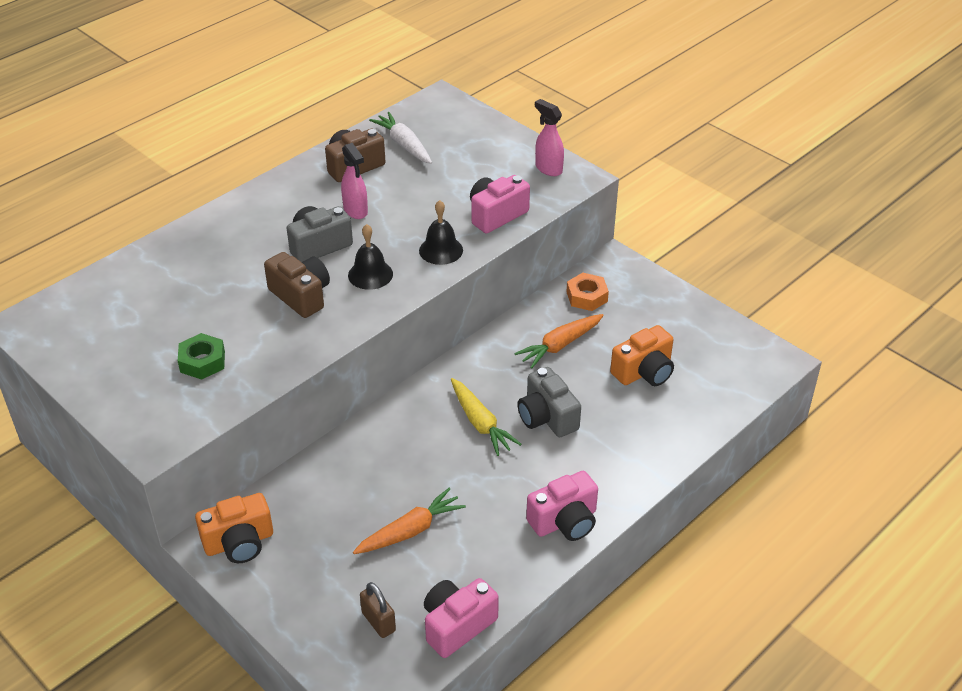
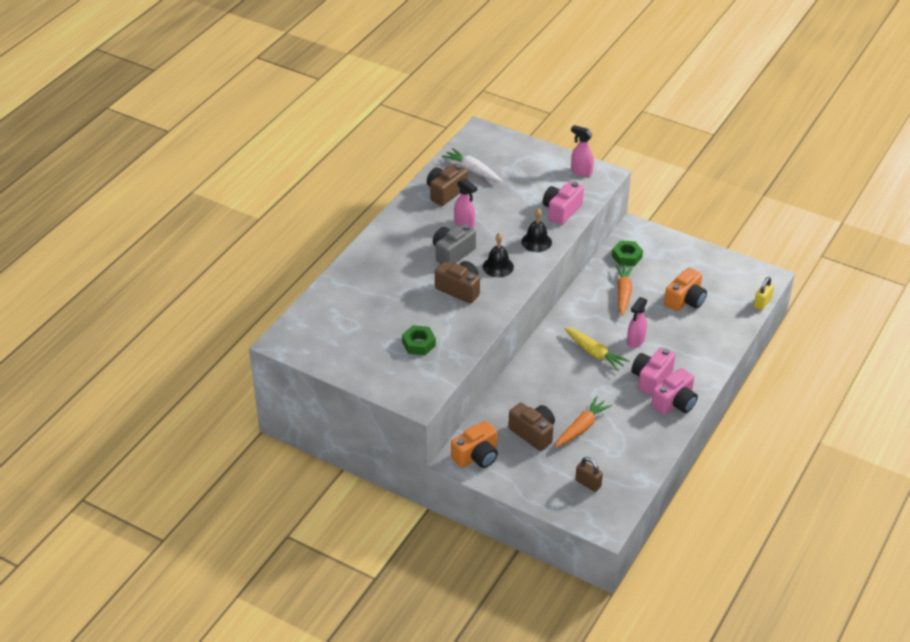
camera: 15 degrees left, 0 degrees up
pink camera [424,578,499,658] -> pink camera moved to [631,347,675,396]
orange carrot [514,314,604,369] -> orange carrot turned 150 degrees clockwise [615,264,633,316]
grey camera [517,367,581,437] -> pink spray bottle [627,297,647,348]
orange nut [566,273,609,311] -> green nut [612,241,643,266]
none -> brown camera [508,403,555,451]
none -> yellow padlock [754,277,774,310]

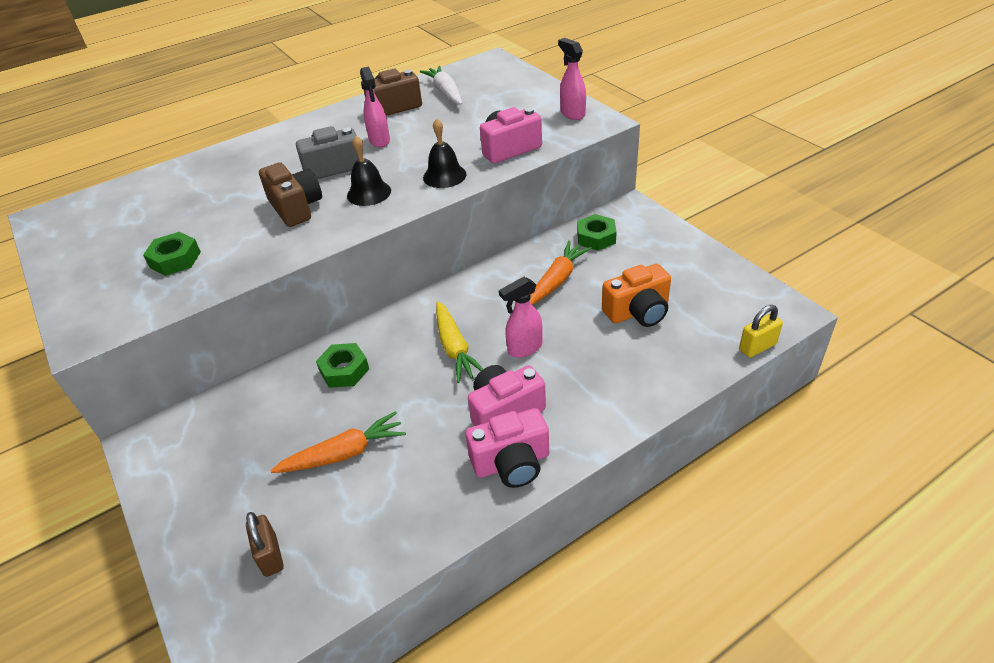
camera: 30 degrees right, 0 degrees up
orange camera [451,421,498,468] -> none
brown camera [508,403,555,451] -> none
none -> green nut [316,343,369,388]

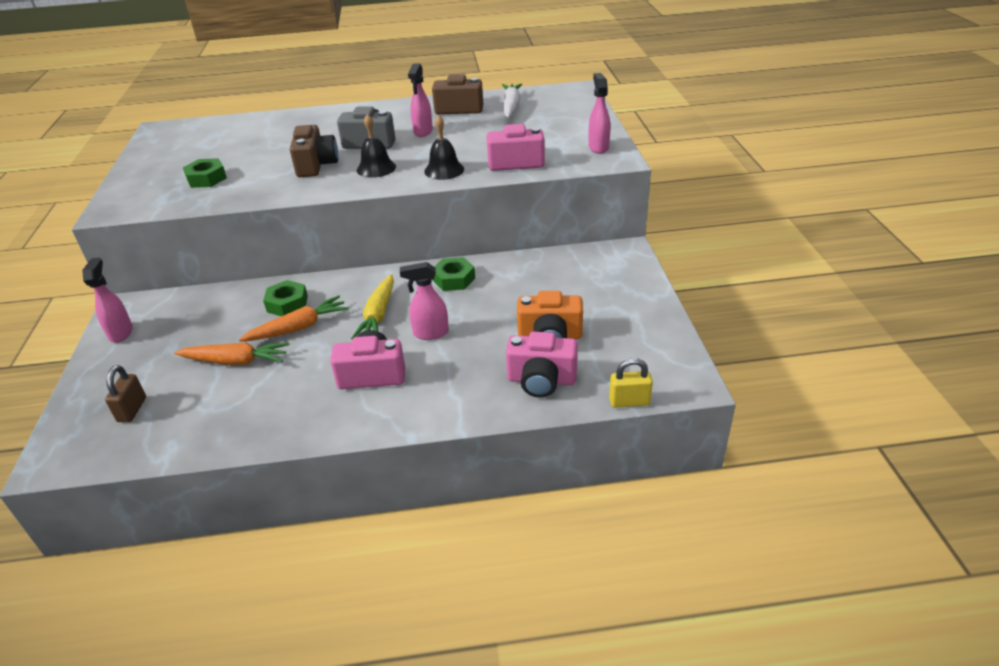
camera: 25 degrees right, 5 degrees down
pink camera [465,408,549,488] -> pink camera moved to [506,332,578,398]
orange carrot [530,241,592,305] -> orange carrot moved to [239,295,349,341]
green nut [577,214,617,251] -> green nut moved to [433,257,475,291]
none -> pink spray bottle [82,257,133,343]

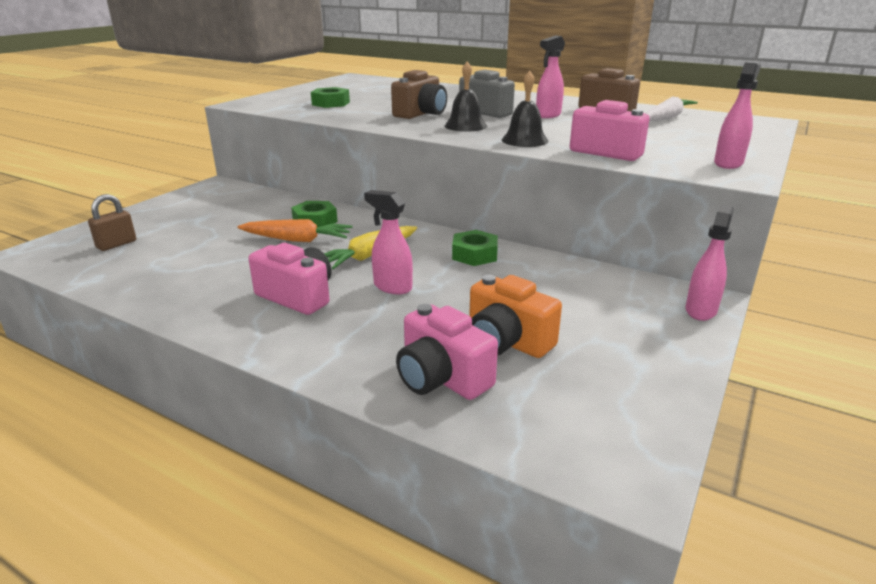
camera: 35 degrees right, 10 degrees down
pink spray bottle [82,257,133,343] -> pink spray bottle moved to [685,204,734,321]
orange carrot [174,342,290,365] -> none
yellow padlock [609,358,653,408] -> none

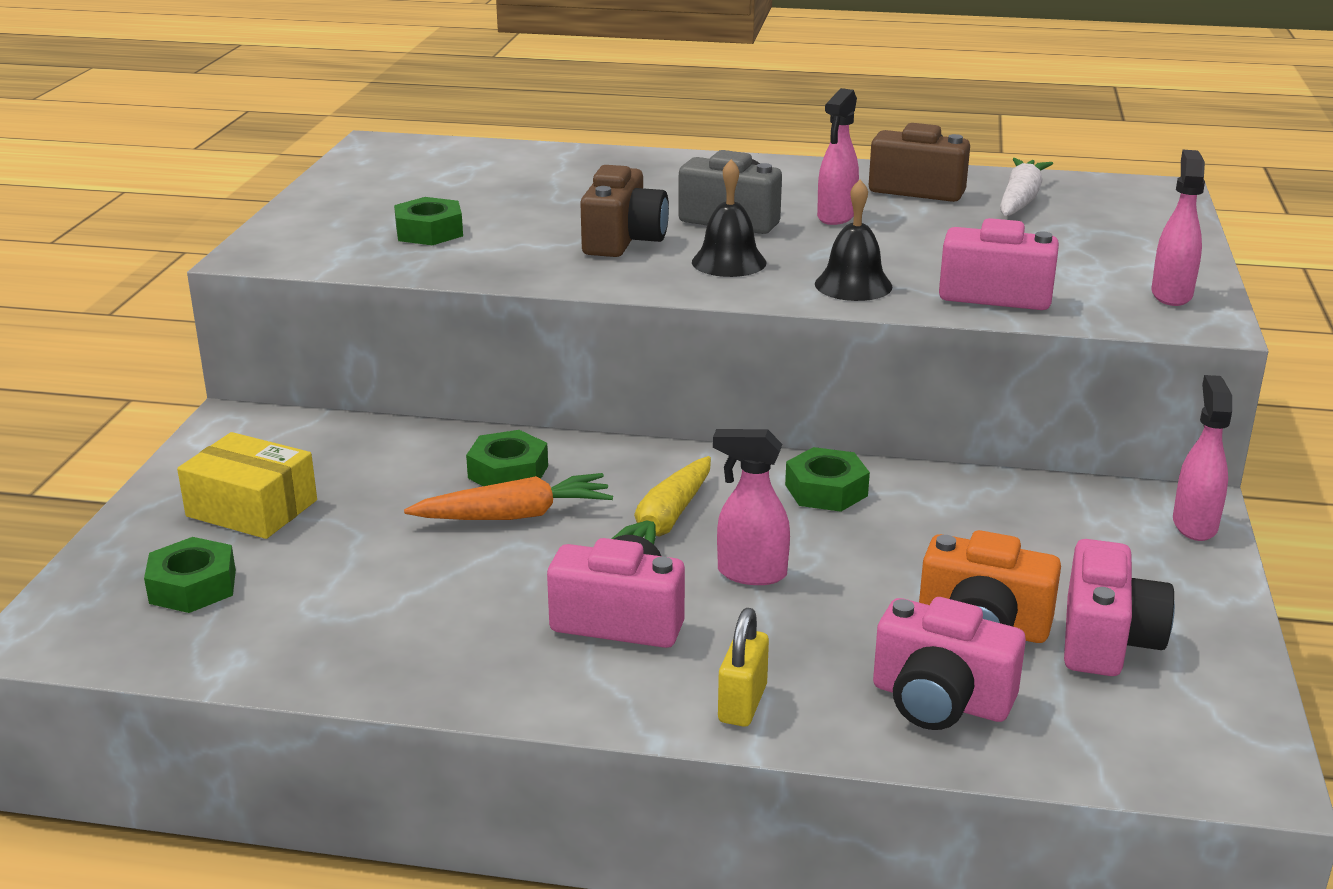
camera: 20 degrees left, 0 degrees up
brown padlock [88,194,136,251] -> green nut [144,537,236,613]
none -> yellow box [177,432,317,539]
none -> yellow padlock [718,608,769,727]
none -> pink camera [1064,539,1175,676]

